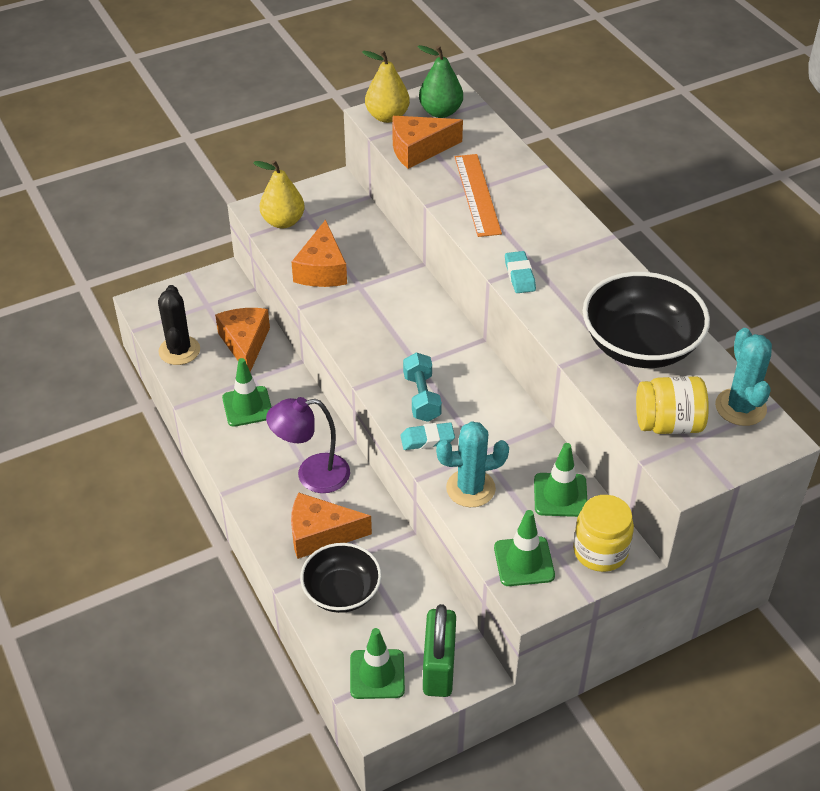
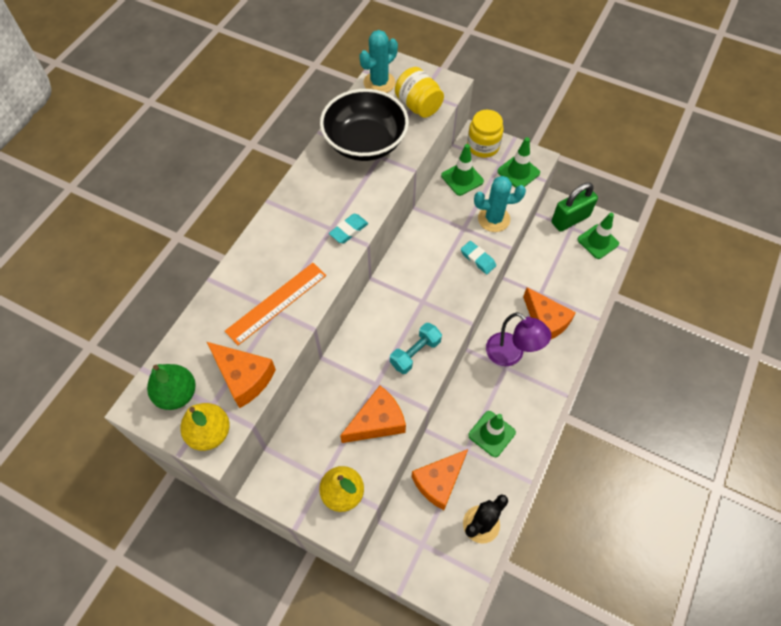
camera: 125 degrees left, 15 degrees up
black bowl [300,543,382,613] -> none
turquoise dumbbell [403,353,442,422] -> turquoise dumbbell moved to [390,323,442,374]
turquoise cactus [436,421,509,507] -> turquoise cactus turned 45 degrees counterclockwise [474,176,526,232]

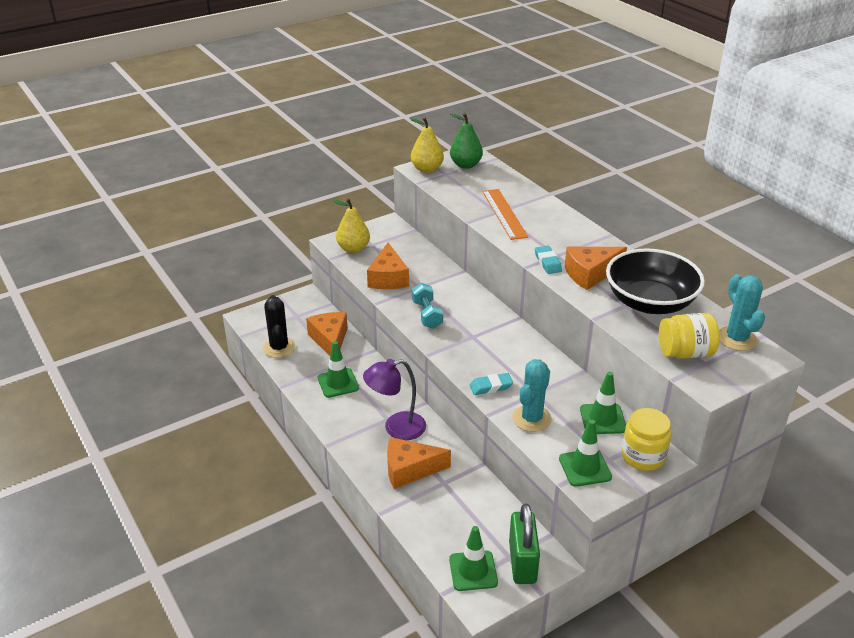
camera: 120 degrees right, 25 degrees down
orange cheese [207,342,276,408] -> orange cheese moved to [565,247,627,290]

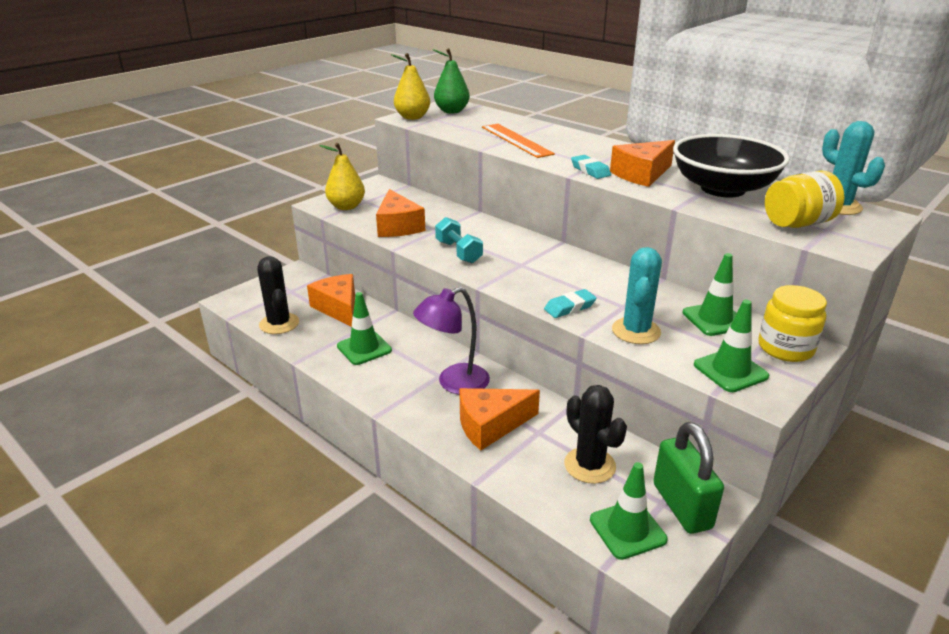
camera: 15 degrees left, 5 degrees down
none -> black cactus [564,385,627,484]

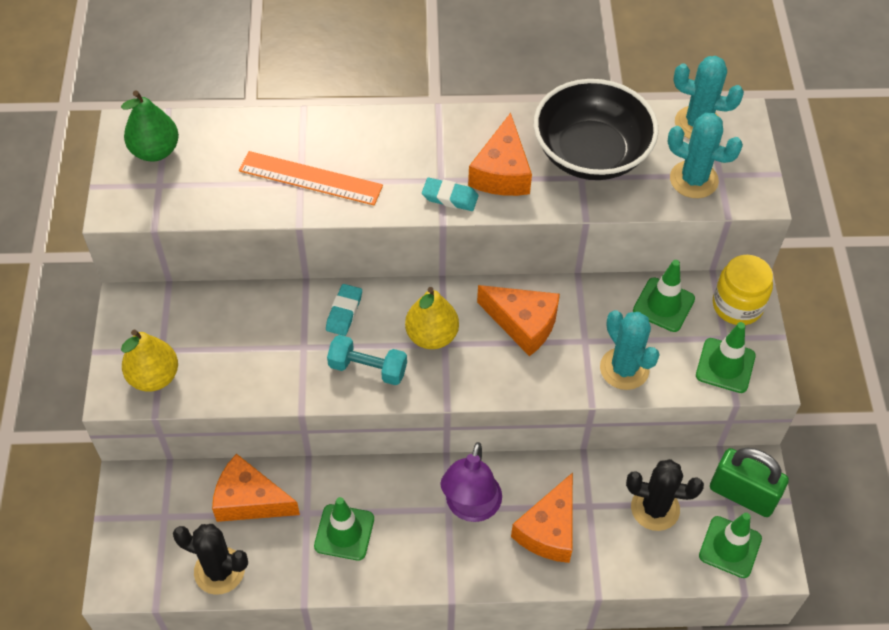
camera: 45 degrees left, 25 degrees up
orange cheese [376,189,425,237] -> orange cheese moved to [477,285,560,356]
yellow pear [391,53,430,120] -> yellow pear moved to [405,287,459,349]
turquoise eraser [544,289,596,318] -> turquoise eraser moved to [326,284,362,336]
yellow jar [765,170,844,228] -> turquoise cactus [667,113,743,198]

